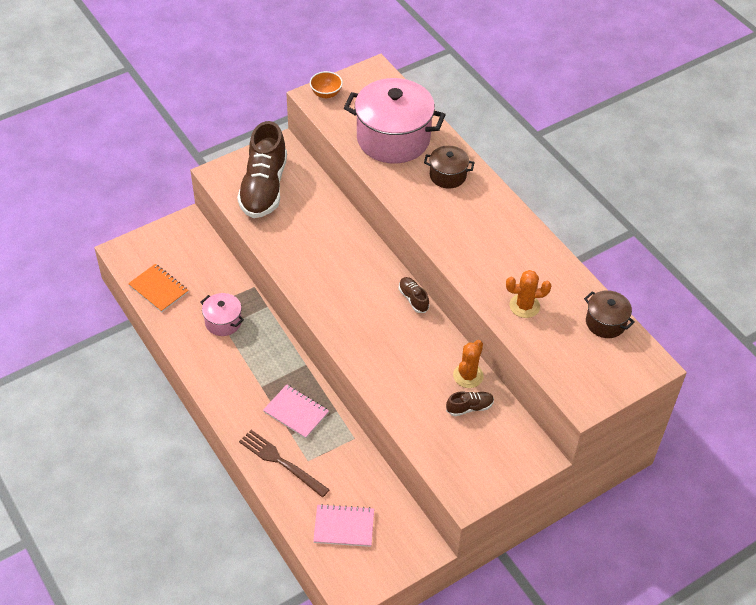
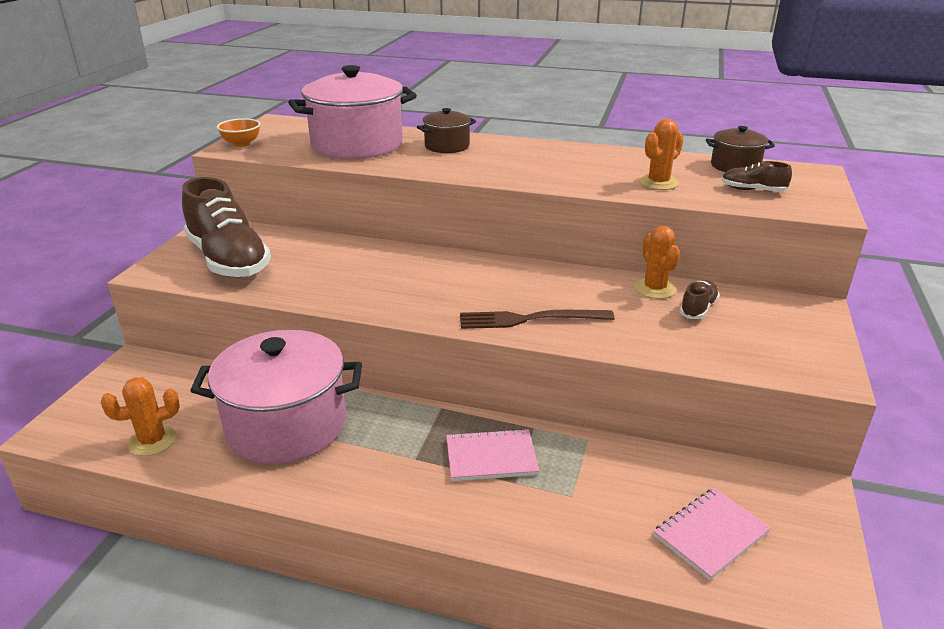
camera: 40 degrees left, 20 degrees down
orange notebook [128,264,189,312] -> orange cactus [101,377,180,456]
pink pot [201,293,244,336] -> pink pot [190,330,362,464], size x2.04
brown fork [239,430,330,497] -> brown fork moved to [460,310,615,329]
brown shoe [399,277,429,313] -> brown shoe moved to [721,161,792,192]

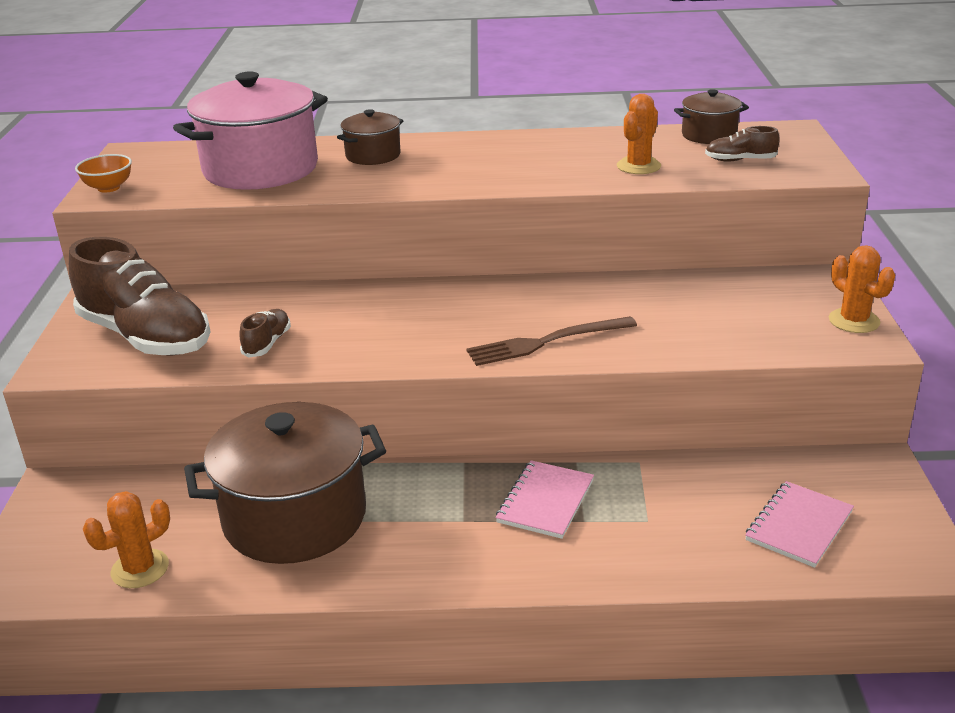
camera: 15 degrees left, 0 degrees up
pink pot [190,330,362,464] -> brown pot [184,402,386,564]
pink notebook [446,428,539,481] -> pink notebook turned 45 degrees counterclockwise [496,460,594,539]
orange cactus [634,226,680,299] -> orange cactus moved to [829,245,895,333]
brown shoe [679,280,720,319] -> brown shoe moved to [239,309,291,357]

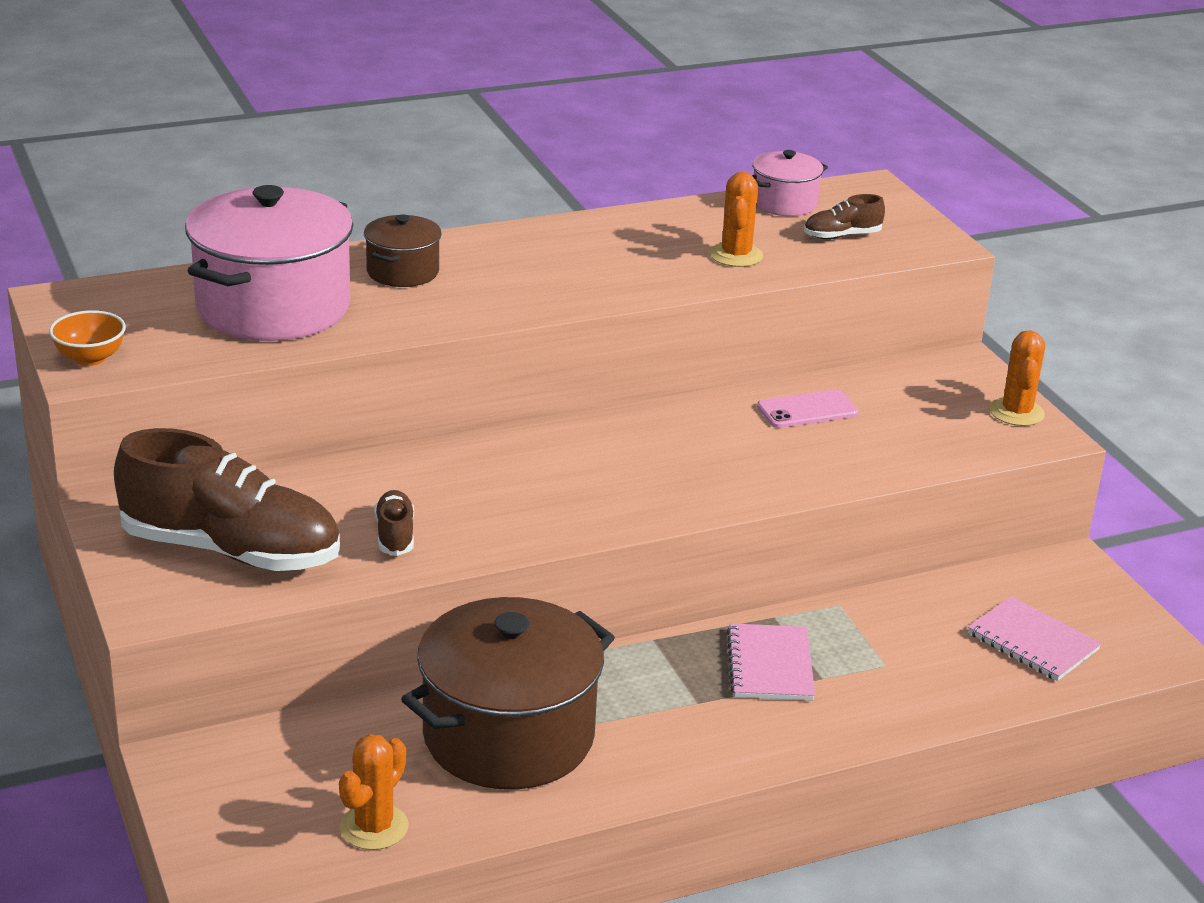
camera: 25 degrees left, 0 degrees up
brown fork [466,316,637,366] -> none
brown pot [674,89,749,144] -> pink pot [752,150,828,216]
pink notebook [745,481,854,568] -> pink notebook turned 60 degrees counterclockwise [968,596,1102,681]
orange cactus [829,245,895,333] -> orange cactus turned 60 degrees clockwise [990,330,1045,426]
none -> pink phone [757,389,859,428]

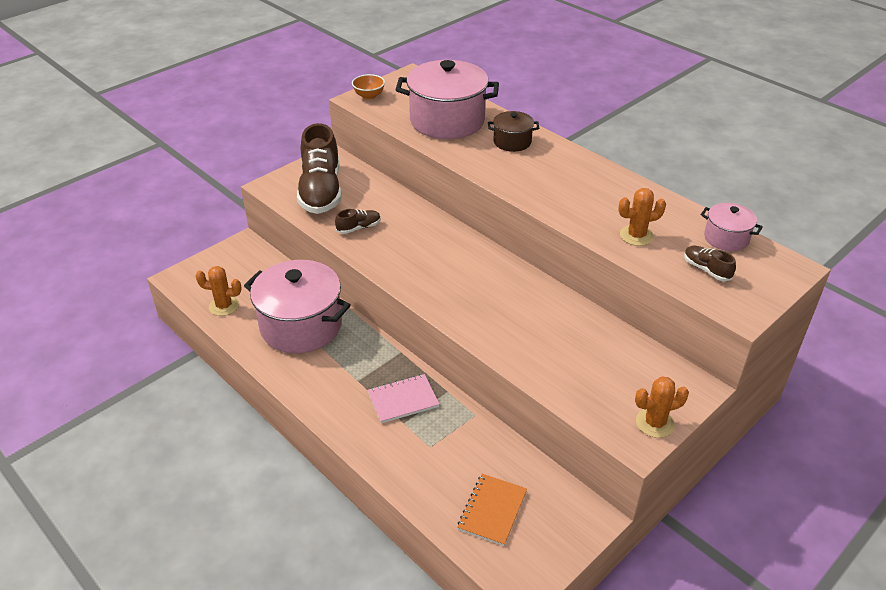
camera: 70 degrees right, 10 degrees up
brown pot [401,597,615,790] -> pink pot [244,260,351,353]
pink phone [757,389,859,428] -> none
pink notebook [968,596,1102,681] -> orange notebook [457,474,527,546]

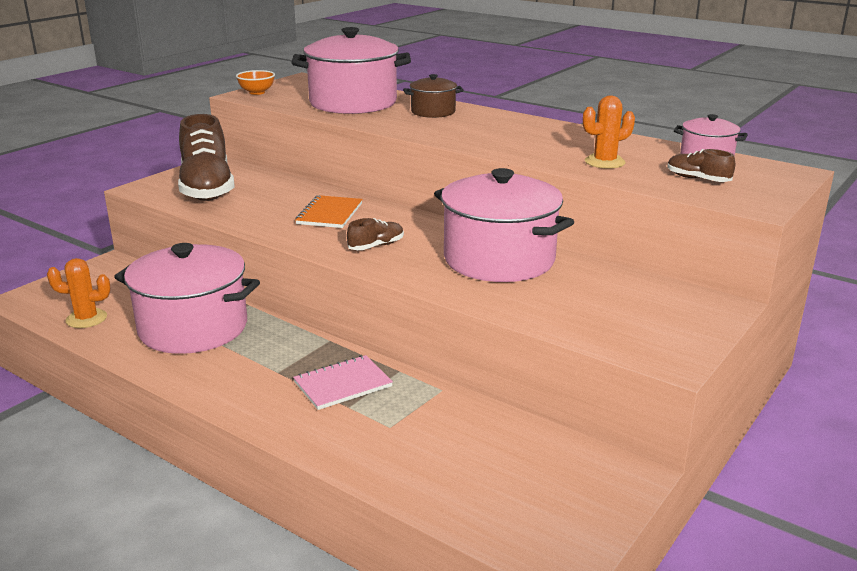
camera: 10 degrees left, 15 degrees down
brown shoe [335,209,381,234] -> brown shoe moved to [347,218,404,250]
orange notebook [457,474,527,546] -> orange notebook moved to [295,195,362,228]
orange cactus [635,376,689,438] -> none
none -> pink pot [434,168,574,282]

